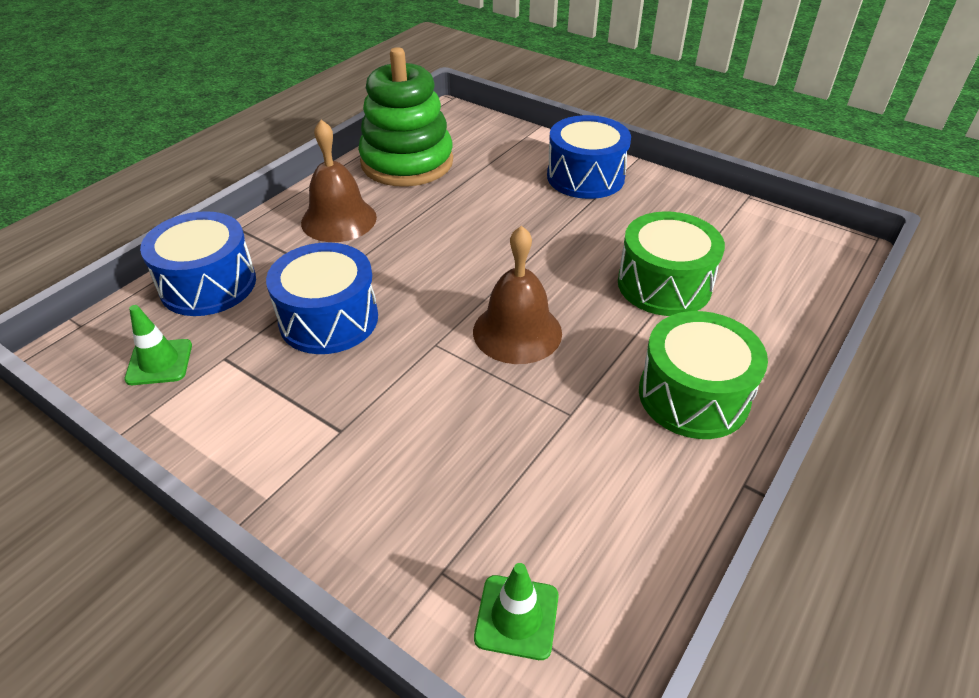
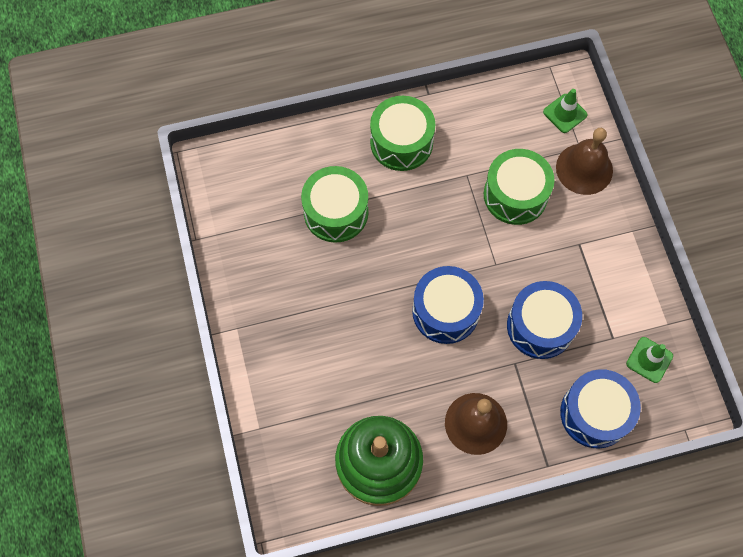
camera: 140 degrees left, 25 degrees up
brown bell [473,225,562,364] -> brown bell moved to [556,128,613,195]
blue drum [547,115,631,199] -> blue drum moved to [412,266,484,344]
none -> green drum [484,149,554,225]

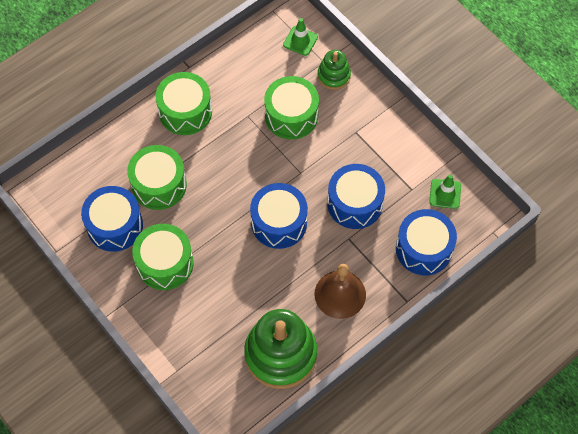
camera: 25 degrees left, 5 degrees down
brown bell [556,128,613,195] -> green stacking toy [318,50,351,90]
none -> blue drum [81,186,143,252]
none -> green drum [132,224,194,290]

